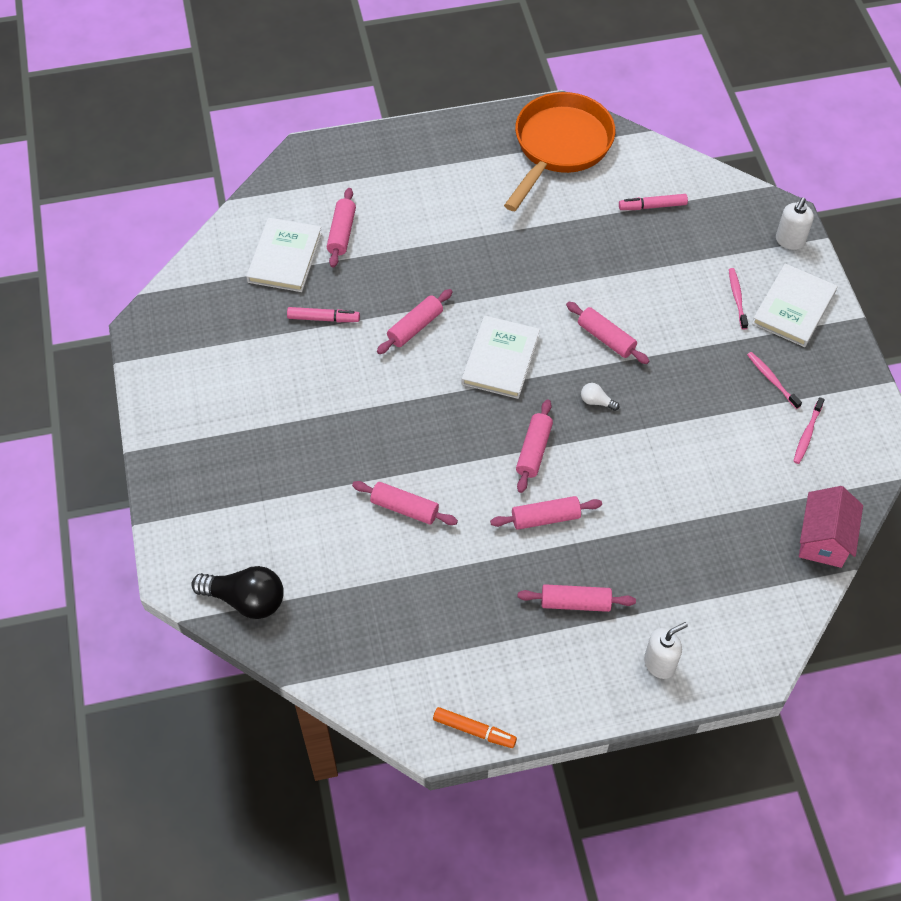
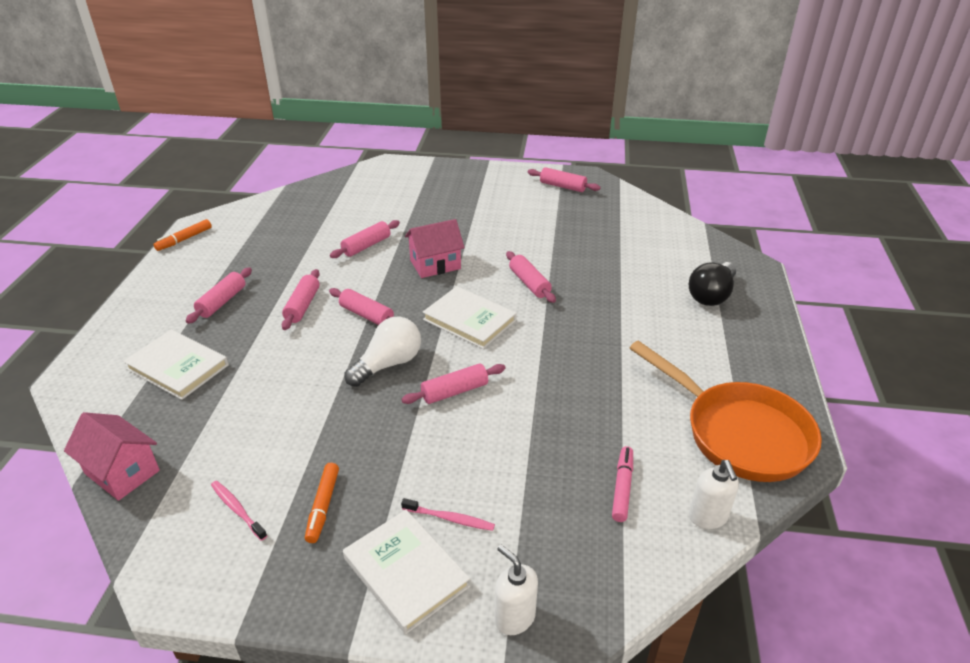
camera: 110 degrees right, 20 degrees down
black light bulb [191,566,284,619] -> black light bulb moved to [689,262,736,306]
white book [246,217,322,292] -> white book moved to [123,329,229,400]
pink marker [287,307,360,322] -> none
pink rolling pin [327,188,356,267] -> pink rolling pin moved to [528,167,601,192]
white light bulb [581,383,620,411] -> white light bulb [344,317,421,387], size x2.17
white soap dispenser [644,622,688,679] -> white soap dispenser moved to [689,460,739,529]
pink toothbrush [747,352,802,409] -> orange marker [305,463,339,543]
none -> pink house [405,219,465,278]

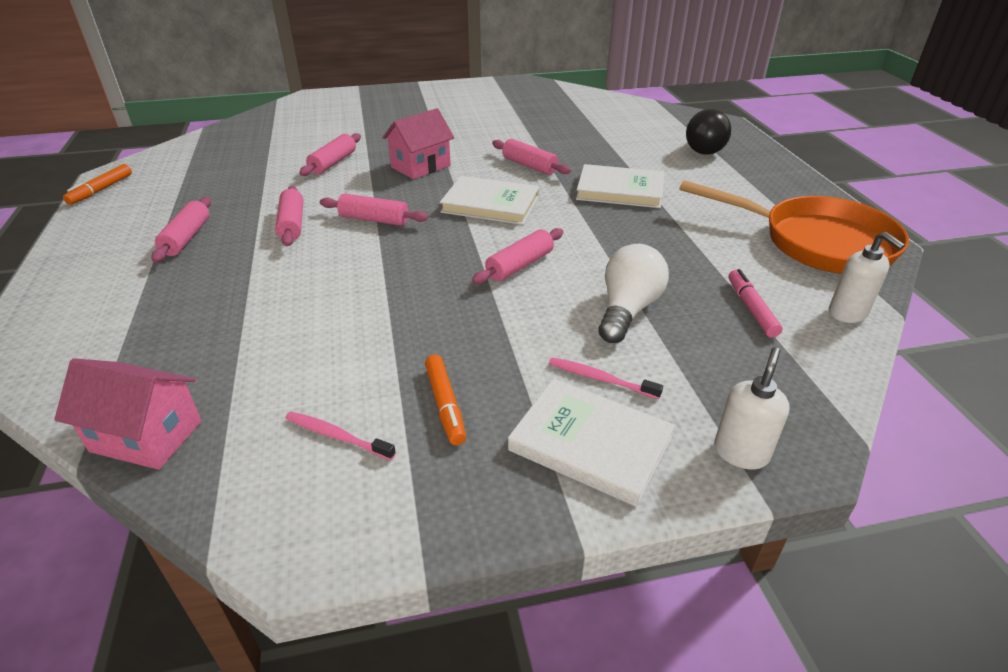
camera: 20 degrees left, 0 degrees up
white book [123,329,229,400] -> white book moved to [576,164,664,208]
white light bulb [344,317,421,387] -> white light bulb moved to [598,244,669,343]
pink toothbrush [401,498,495,531] -> pink toothbrush turned 150 degrees counterclockwise [549,357,663,399]
white soap dispenser [495,545,538,635] -> white soap dispenser turned 90 degrees clockwise [714,347,790,470]
pink rolling pin [528,167,601,192] -> none

